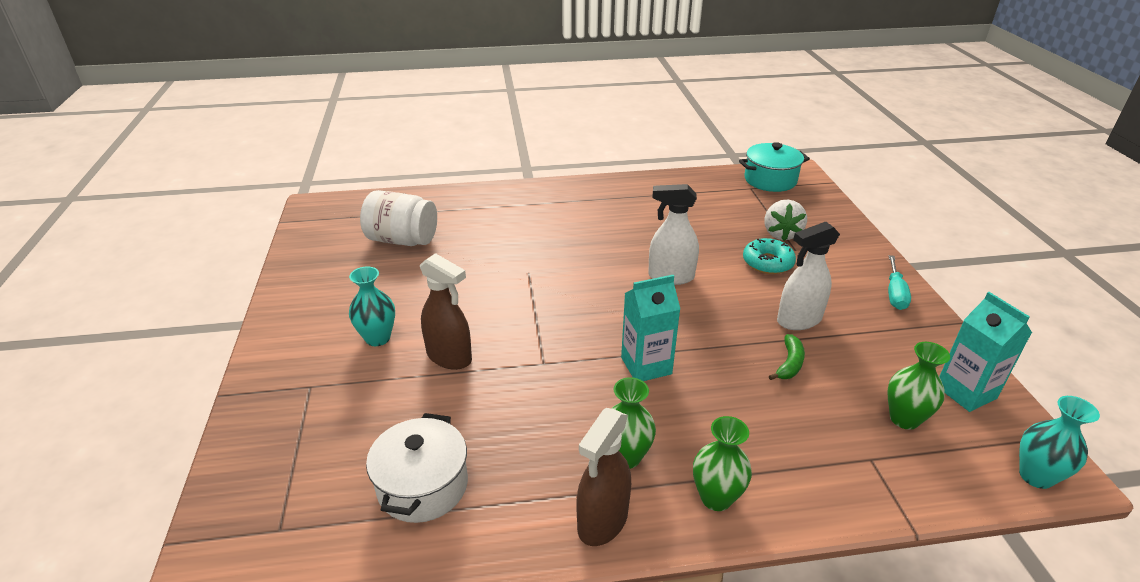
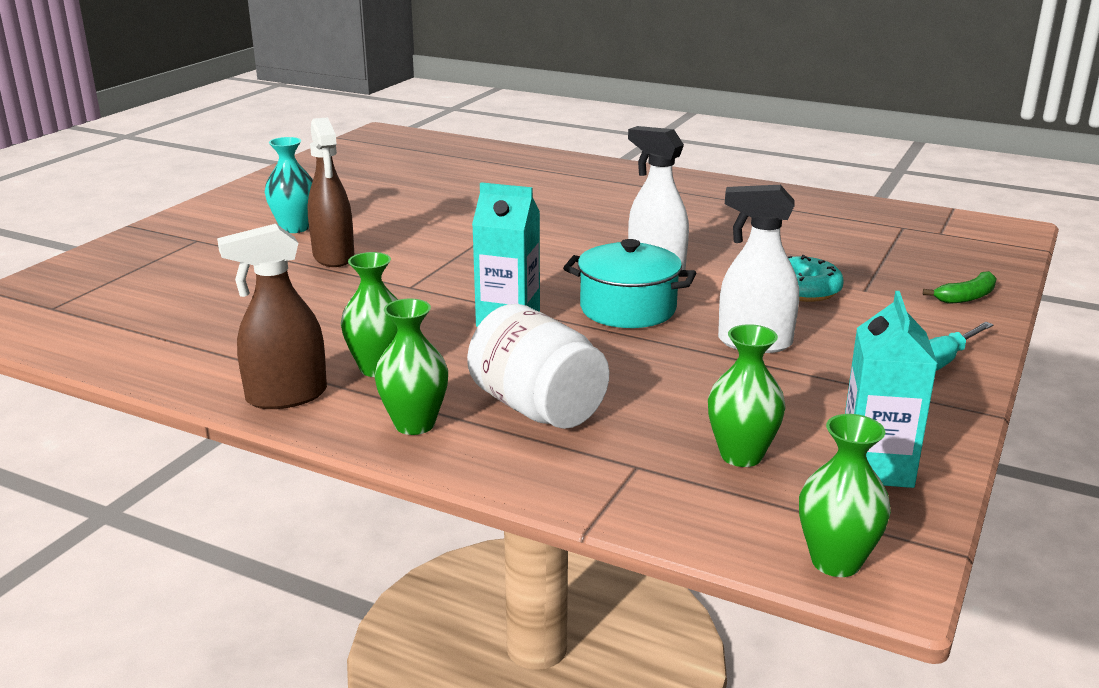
camera: 35 degrees right, 10 degrees down
white jar [360,190,437,246] -> white jar moved to [467,304,610,429]
white pot [366,413,468,523] -> none
turquoise pot [739,142,810,192] -> turquoise pot moved to [563,239,696,328]
white strawberry [764,200,807,241] -> none
green banana [769,334,805,380] -> green banana moved to [923,271,997,304]
turquoise vase [1019,396,1100,489] -> green vase [799,414,891,577]

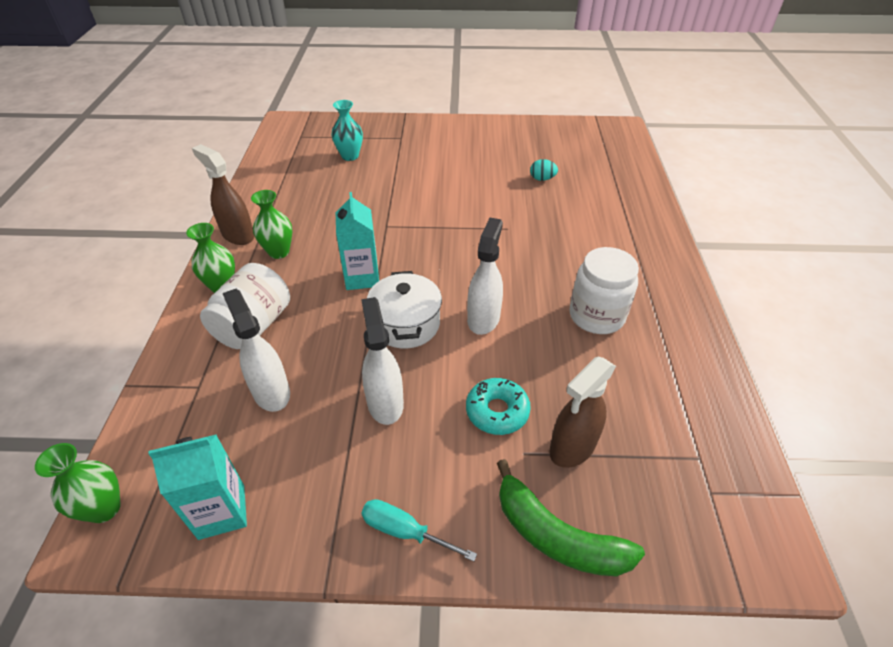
camera: 65 degrees right, 20 degrees up
turquoise vase [265,137,313,233] -> turquoise vase moved to [331,100,363,161]
brown spray bottle [307,117,354,267] -> brown spray bottle moved to [549,357,616,468]
turquoise pot [563,239,696,328] -> white pot [367,271,442,348]
green vase [708,324,786,467] -> none
green banana [923,271,997,304] -> green banana [497,459,645,576], size x1.87
none -> white spray bottle [223,289,290,412]
none -> turquoise egg [530,159,558,181]
none -> white jar [570,247,639,334]

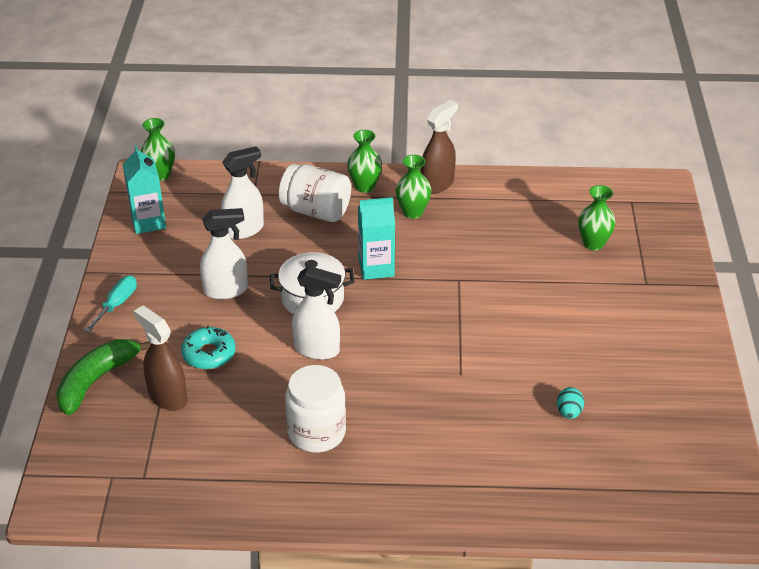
camera: 90 degrees right, 5 degrees down
turquoise vase [331,100,363,161] -> green vase [578,185,616,250]

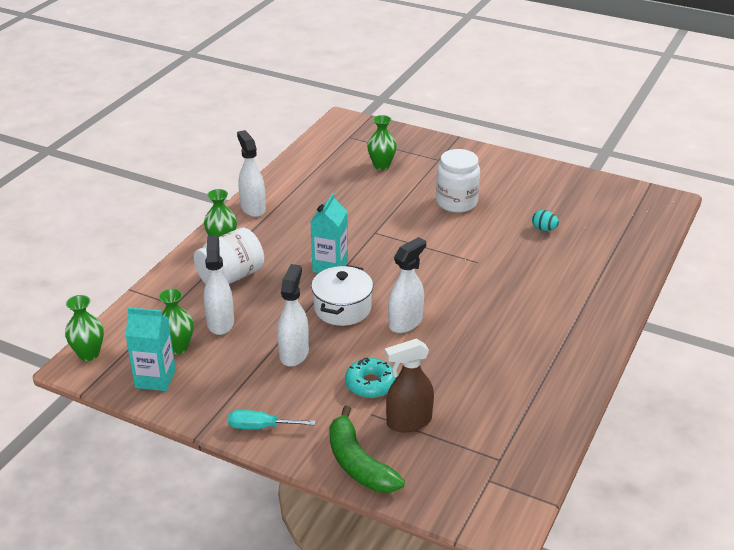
camera: 65 degrees left, 5 degrees down
turquoise screwdriver [84,275,137,332] -> turquoise screwdriver turned 45 degrees counterclockwise [228,410,316,429]
white jar [285,365,346,453] -> white jar moved to [436,149,480,213]
green vase [396,155,431,219] -> green vase moved to [159,289,193,354]
brown spray bottle [421,100,458,194] -> white spray bottle [237,130,266,217]

